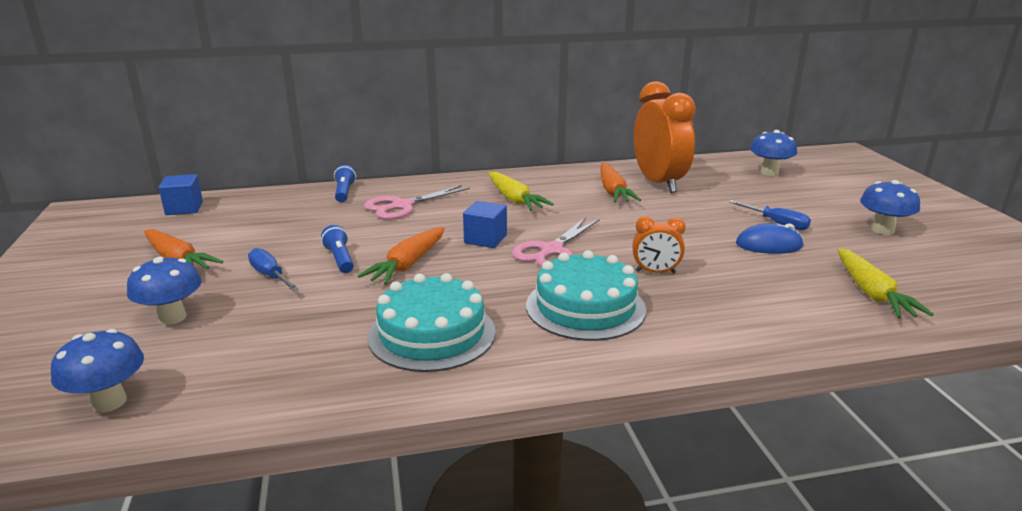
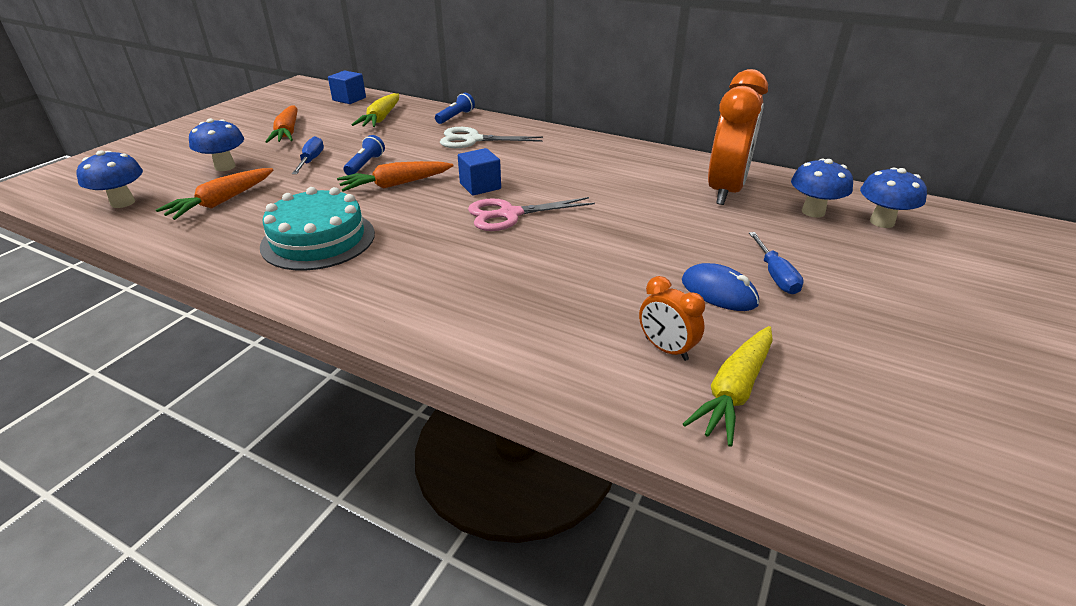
camera: 40 degrees right, 10 degrees up
pink scissors [364,185,470,220] -> white scissors [440,127,543,148]
yellow carrot [488,172,554,211] -> yellow carrot moved to [352,93,399,127]
turquoise cake [526,250,646,341] -> none
orange carrot [601,163,641,203] -> orange carrot moved to [156,168,273,220]
orange clock [632,216,686,273] -> orange clock moved to [639,276,705,361]
blue mushroom [860,180,920,235] -> blue mushroom moved to [791,159,853,218]

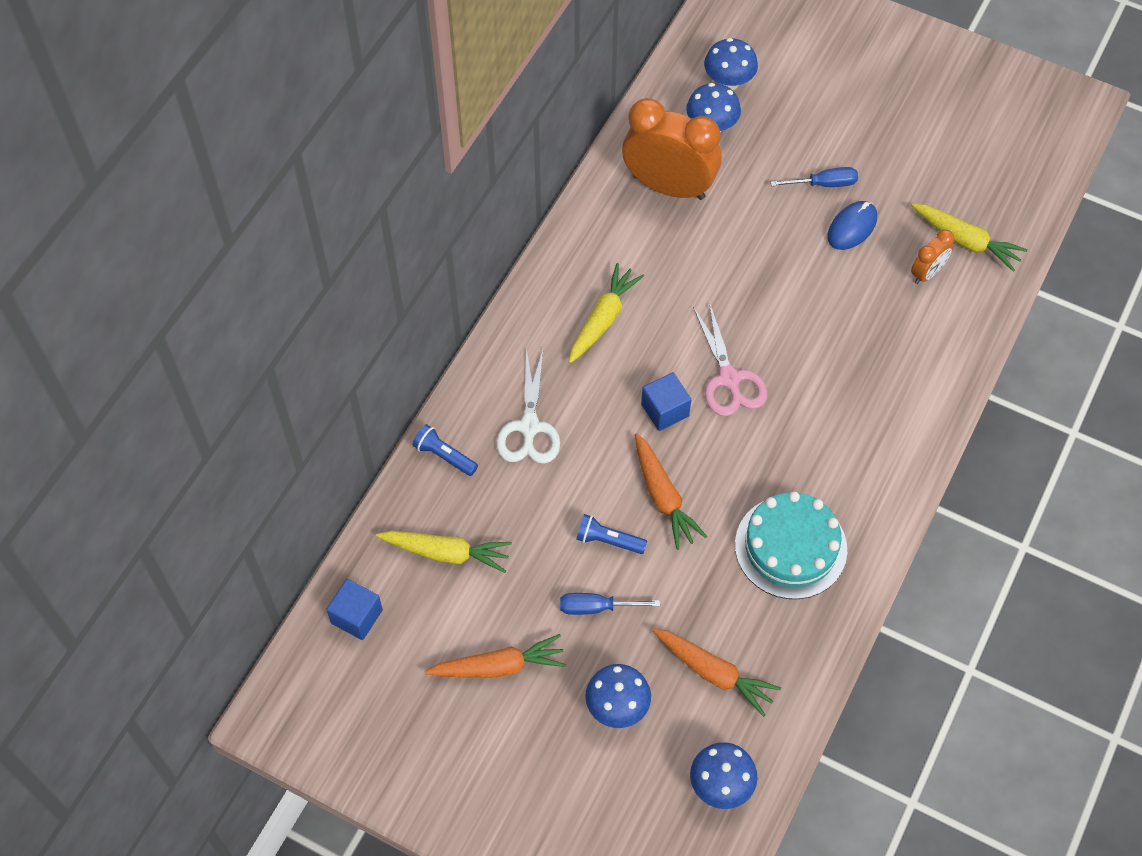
camera: 90 degrees left, 25 degrees up
none -> yellow carrot [569,263,644,364]

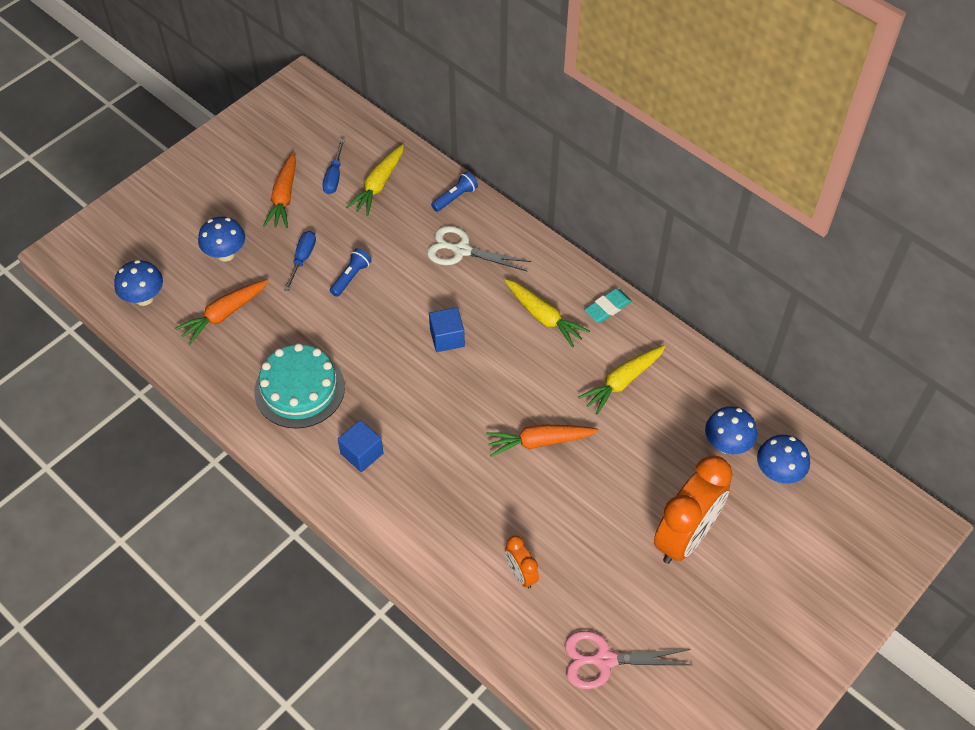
camera: 105 degrees right, 5 degrees down
blue cube [326,579,383,640] -> blue cube moved to [338,420,384,472]
orange clock [622,98,722,200] -> orange clock moved to [654,455,733,564]
orange carrot [635,433,707,550] -> orange carrot moved to [486,424,599,457]
pink scissors [693,302,768,416] -> pink scissors moved to [565,631,691,689]
blue screwdriver [771,167,858,187] -> blue screwdriver moved to [323,139,345,194]
blue mouse [827,201,877,250] -> none
yellow carrot [911,203,1028,272] -> yellow carrot moved to [578,345,665,415]
none -> turquoise eraser [584,288,632,323]

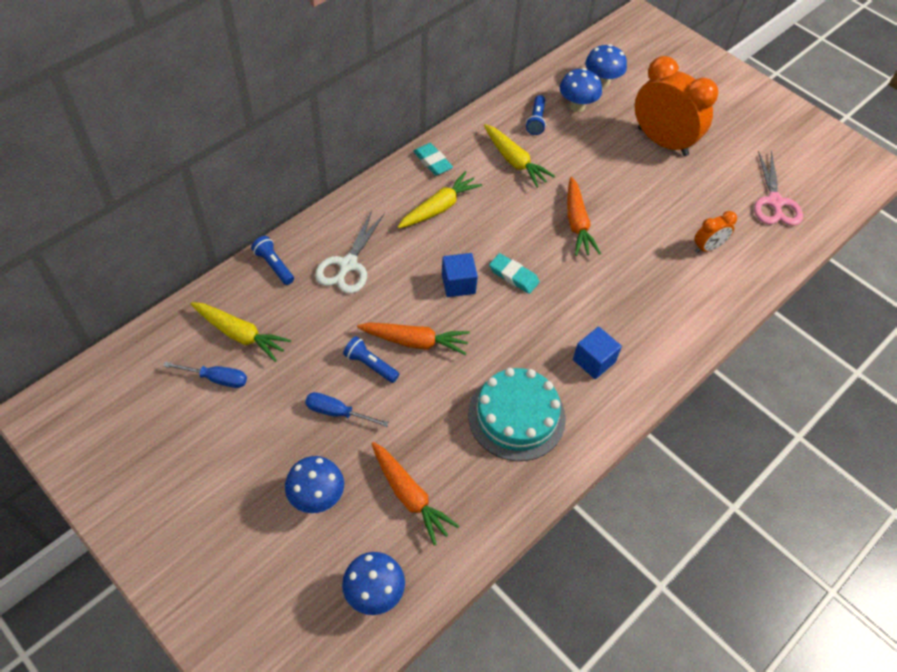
camera: 90 degrees left, 0 degrees up
orange carrot [263,152,296,228] -> orange carrot moved to [357,323,470,355]
none -> turquoise eraser [489,253,540,294]
none -> blue flashlight [526,95,546,135]

